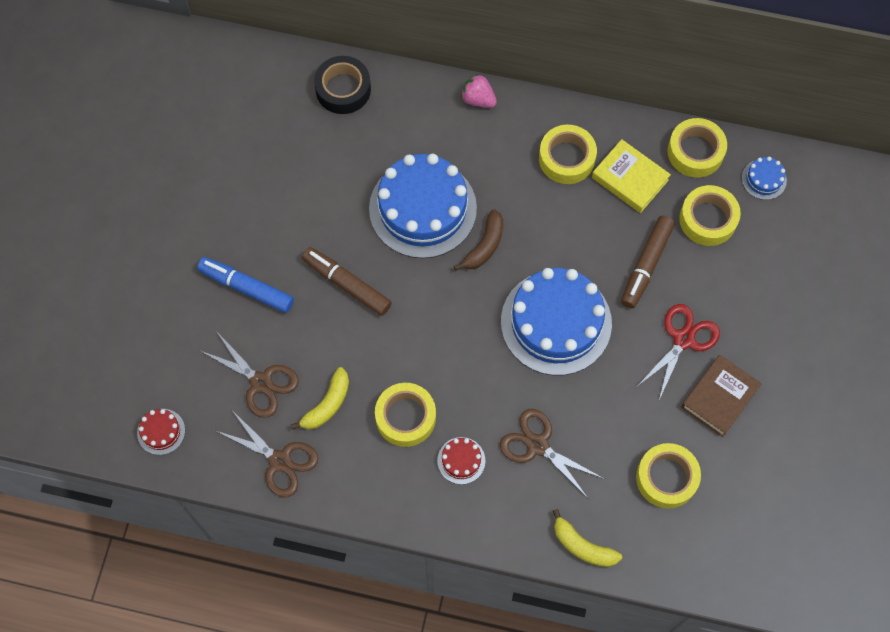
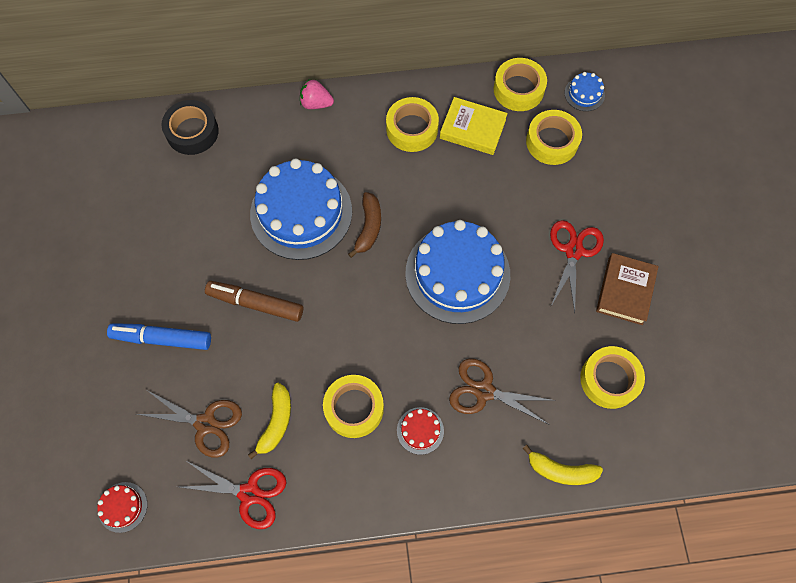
camera: 20 degrees left, 0 degrees up
brown scissors [217,409,318,497] -> red scissors [180,461,286,529]
brown marker [621,216,675,308] -> none

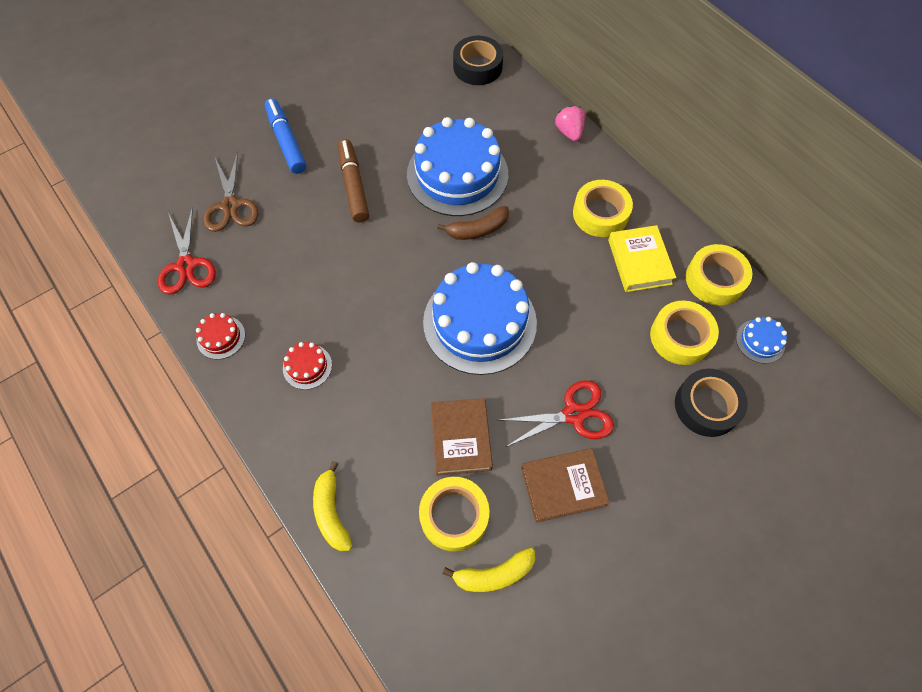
camera: 60 degrees right, 5 degrees down
red cake [97,482,147,533] -> red cake moved to [196,313,245,359]
yellow banana [248,383,291,459] -> yellow banana moved to [443,548,535,592]
yellow tape [323,375,384,438] -> none
brown scissors [449,359,556,424] -> none
none -> brown book [431,398,493,476]
none -> black tape [675,368,748,437]

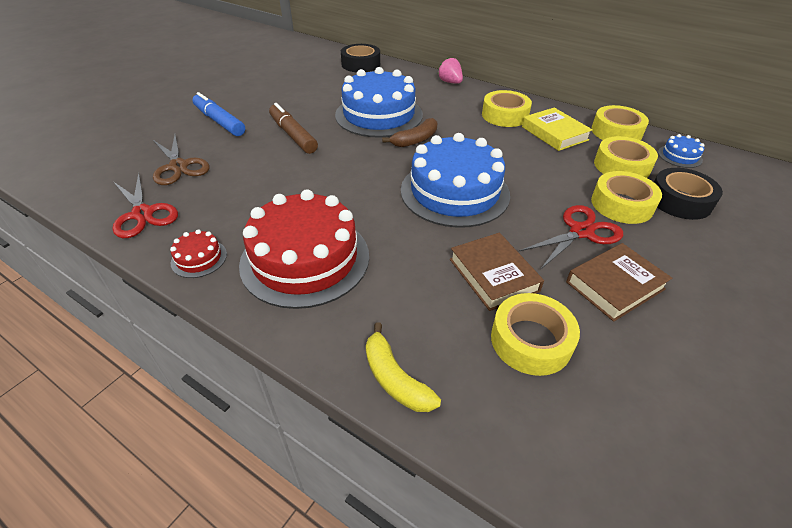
camera: 20 degrees left, 20 degrees down
red cake [283,342,332,390] -> red cake [239,189,369,309], size x2.39
yellow banana [443,548,535,592] -> none
none -> yellow tape [591,171,662,224]

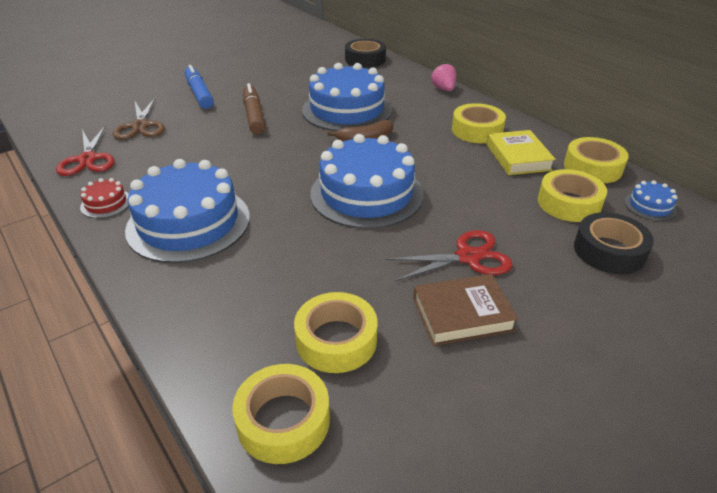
camera: 20 degrees right, 5 degrees down
red cake [239,189,369,309] -> blue cake [125,159,250,263]
yellow banana [366,322,441,412] -> none
brown book [450,233,544,311] -> none
yellow tape [591,171,662,224] -> yellow tape moved to [232,364,330,464]

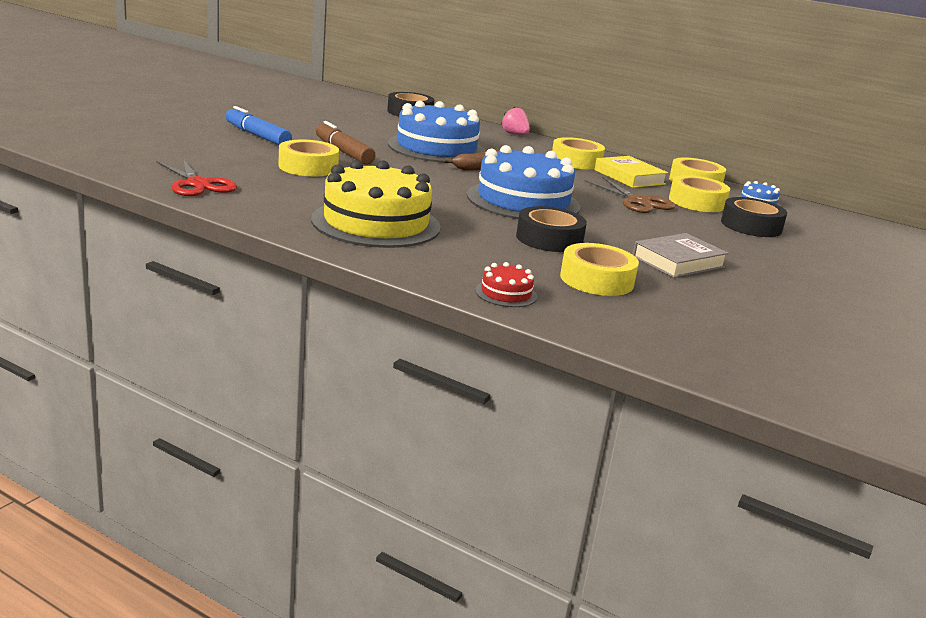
camera: 25 degrees left, 15 degrees down
red cake [80,178,129,218] -> red cake moved to [475,262,537,307]
brown scissors [113,97,165,140] -> brown scissors moved to [584,177,676,213]
blue cake [125,159,250,263] -> yellow cake [311,160,441,248]
yellow tape [232,364,330,464] -> yellow tape moved to [278,140,339,176]
red scissors [386,230,512,281] -> none
brown book [413,274,518,346] -> grey book [632,233,729,278]
none -> black tape [516,206,587,252]

